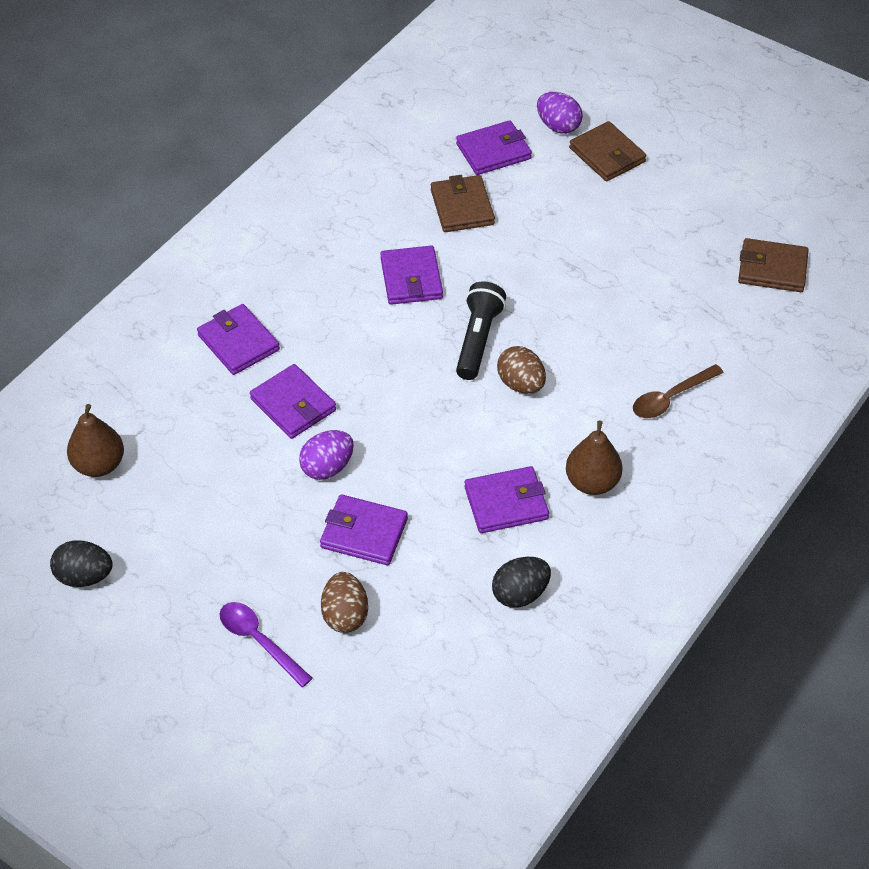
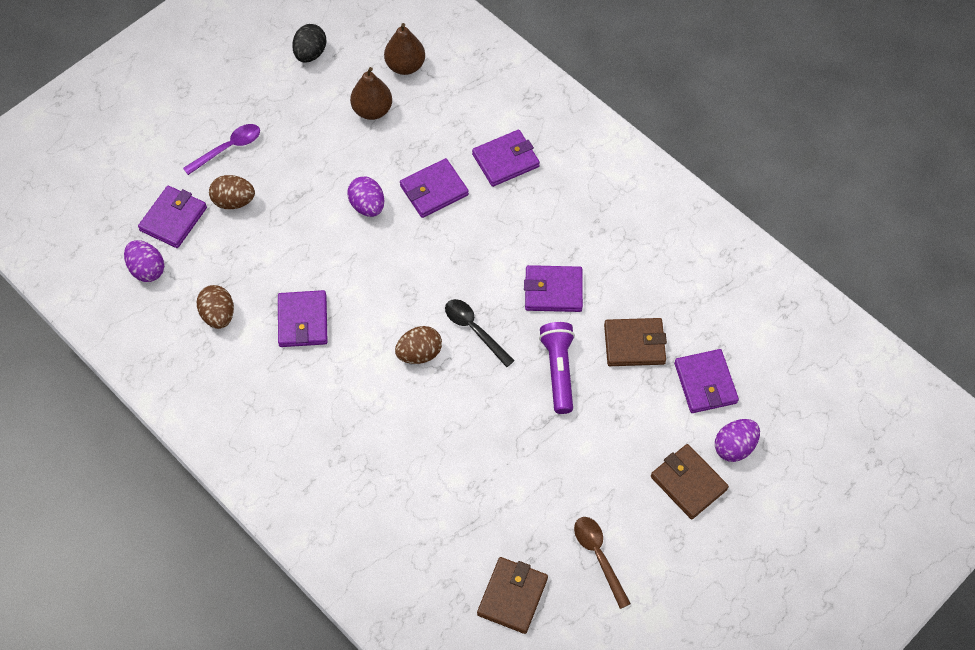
camera: 100 degrees right, 10 degrees up
purple wallet [320,494,408,565] -> purple wallet moved to [138,186,207,248]
black flashlight [456,281,506,380] -> black spoon [445,299,515,367]
black egg [492,557,551,608] -> brown egg [197,285,234,329]
brown pear [566,421,623,495] -> brown pear moved to [350,67,392,120]
brown wallet [569,121,646,182] -> brown wallet turned 75 degrees clockwise [651,444,729,519]
brown spoon [633,364,724,418] -> brown spoon moved to [574,517,631,609]
none -> purple egg [124,240,164,282]
none -> purple flashlight [539,322,575,414]

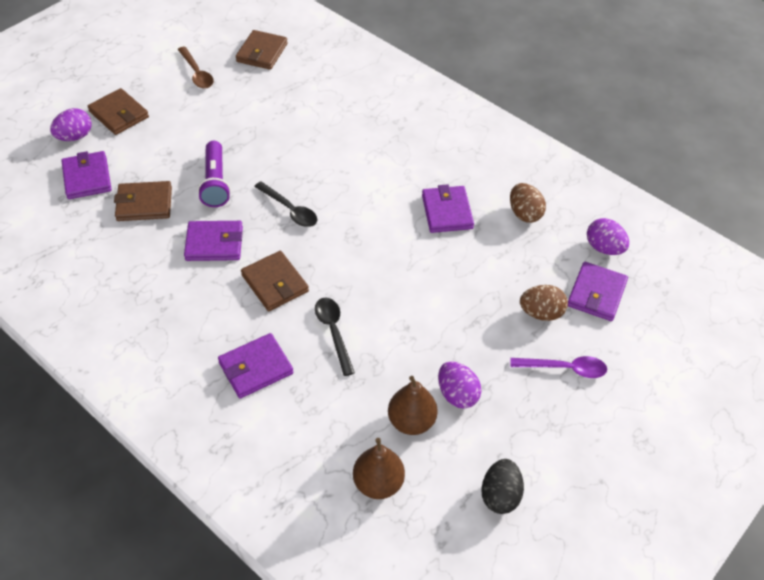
camera: 175 degrees right, 10 degrees down
purple spoon [183,124,260,175] -> purple spoon turned 135 degrees counterclockwise [511,356,607,378]
purple egg [347,176,384,217] -> purple egg moved to [438,361,481,409]
brown egg [395,326,442,364] -> none
purple wallet [400,158,469,218] -> black spoon [315,298,355,376]
none -> brown wallet [241,251,309,311]

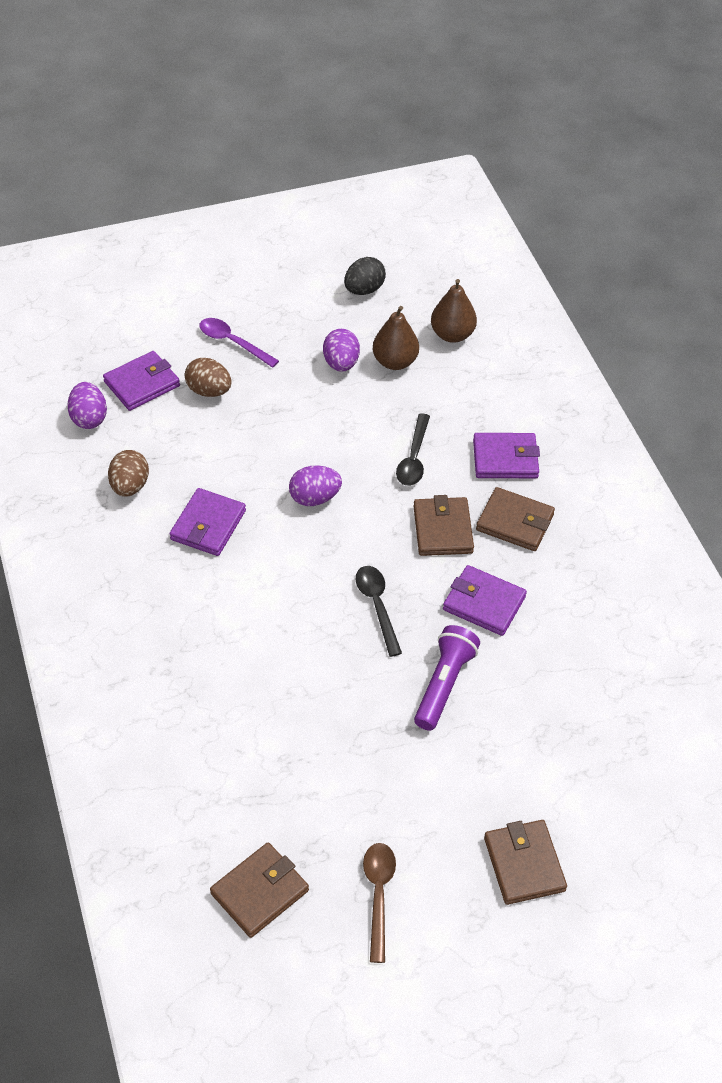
camera: 150 degrees left, 0 degrees up
purple egg [50,108,92,141] -> purple egg moved to [289,466,342,506]
purple wallet [61,151,112,199] -> none
brown wallet [114,181,172,221] -> brown wallet moved to [476,487,555,551]

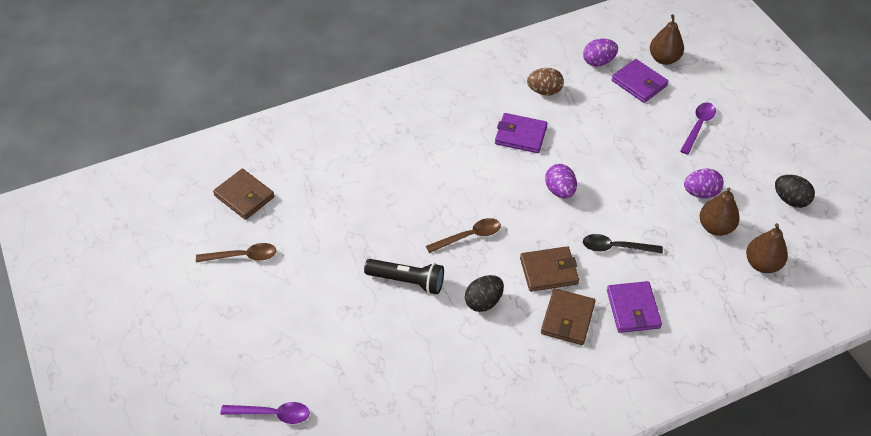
camera: 85 degrees right, 0 degrees up
brown egg [185,358,232,397] -> none
black spoon [355,566,402,657] -> brown spoon [426,218,501,253]
purple flashlight [414,625,480,731] -> black flashlight [364,259,444,294]
purple wallet [443,565,527,636] -> black egg [465,275,504,312]
brown wallet [484,820,567,905] -> none
none -> purple spoon [221,402,310,424]
none -> brown pear [650,14,684,65]

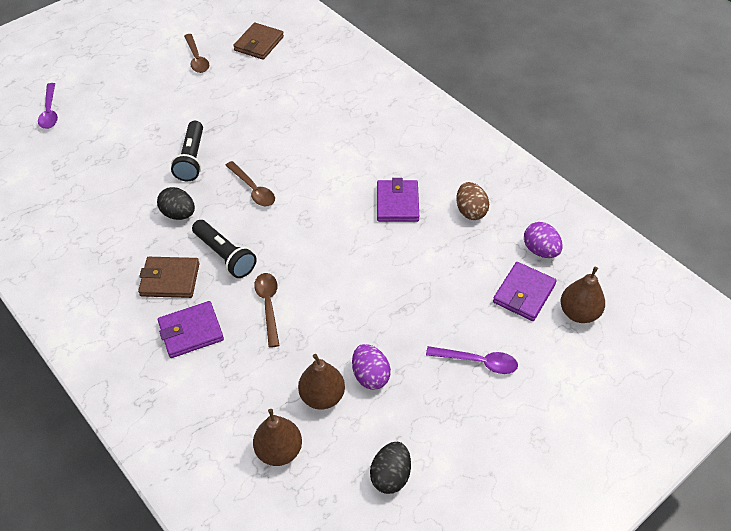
camera: 75 degrees right, 0 degrees up
brown wallet [520,246,579,292] -> black flashlight [192,220,257,278]
purple egg [545,164,577,198] -> none
black spoon [583,234,663,254] -> brown spoon [254,273,280,348]

